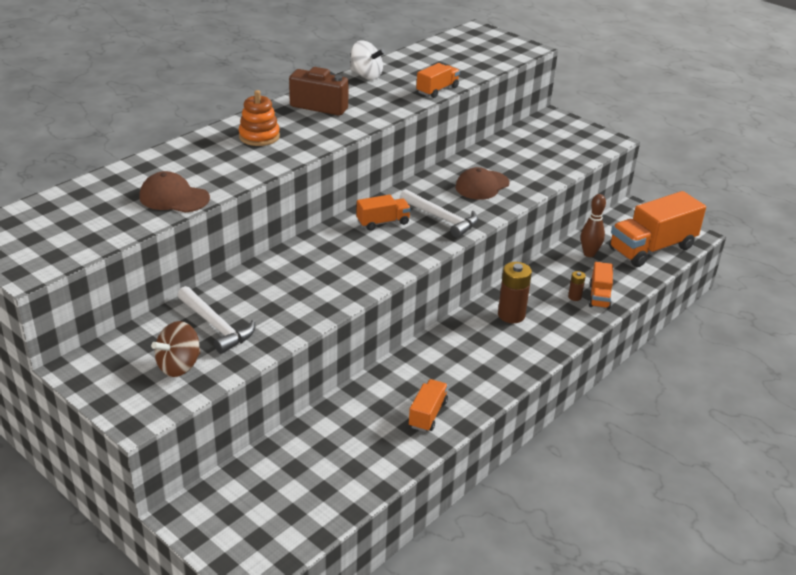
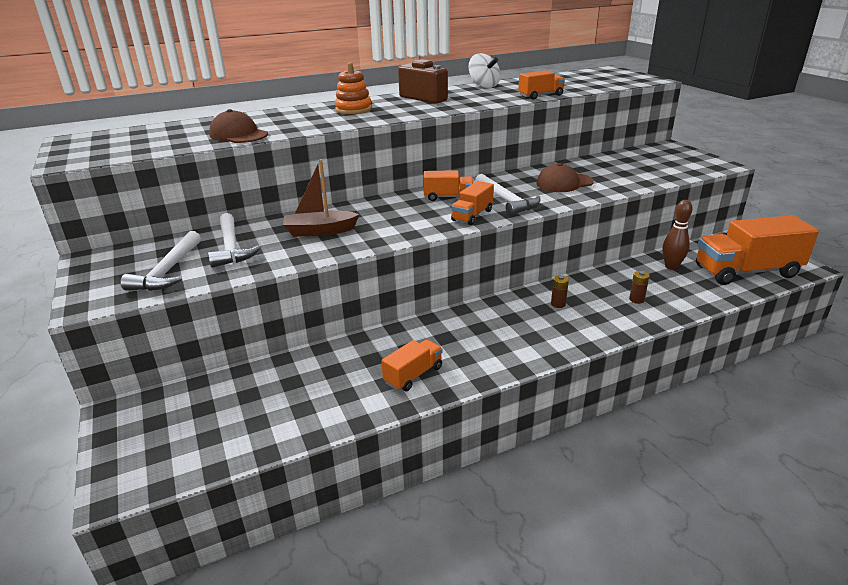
camera: 25 degrees right, 5 degrees down
brown spinning top [151,321,201,377] -> white hammer [120,231,201,291]
brown battery [498,262,532,323] -> brown battery [551,275,569,308], size x0.50
orange truck [589,262,613,310] -> orange truck moved to [451,181,494,225]
none -> brown boat [283,159,360,237]

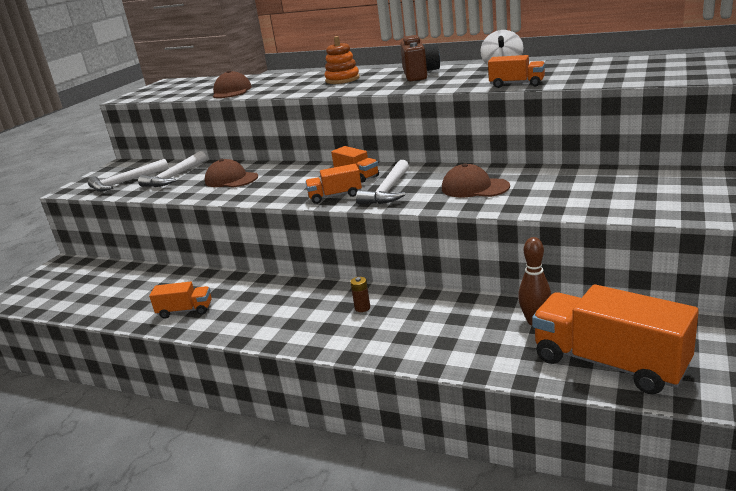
camera: 50 degrees right, 5 degrees down
brown boat [283,159,360,237] -> brown cap [205,159,258,187]
brown battery [629,271,649,304] -> none

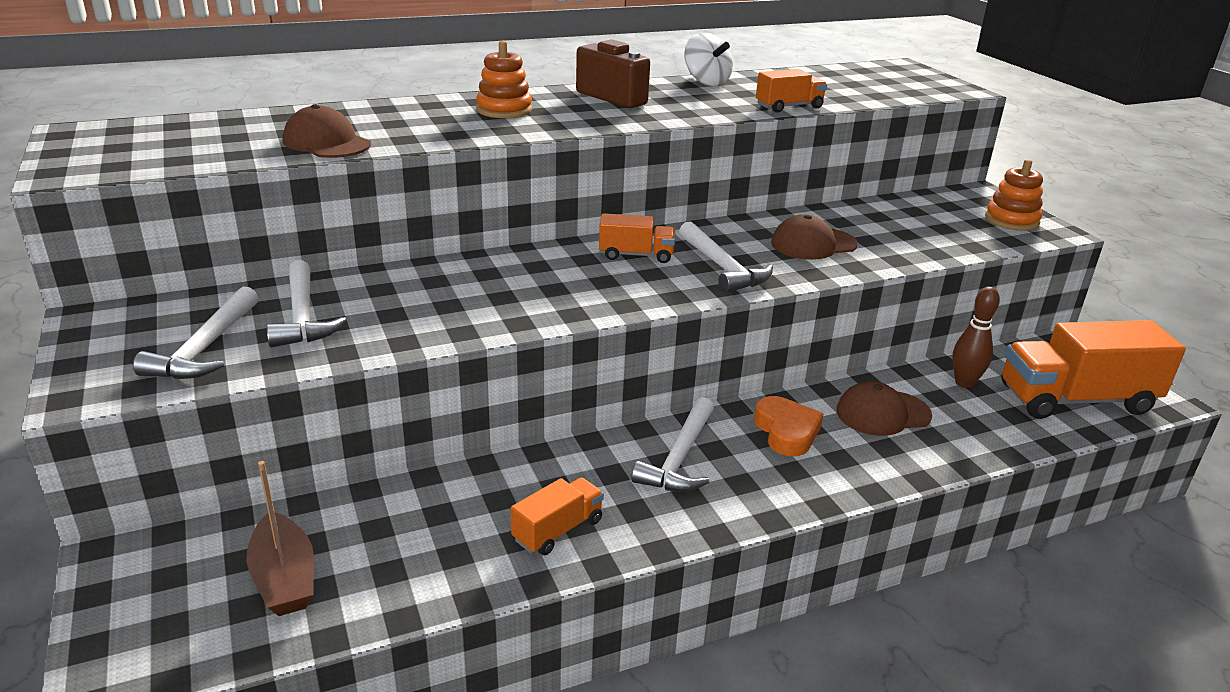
camera: 50 degrees left, 5 degrees up
brown cap [205,159,258,187] -> brown cap moved to [836,381,932,436]
orange truck [305,164,362,204] -> none
brown battery [350,277,370,312] -> orange heart [754,396,824,456]
none -> brown boat [247,461,314,616]
none -> white hammer [631,397,714,492]
none -> orange stacking toy [985,159,1043,231]

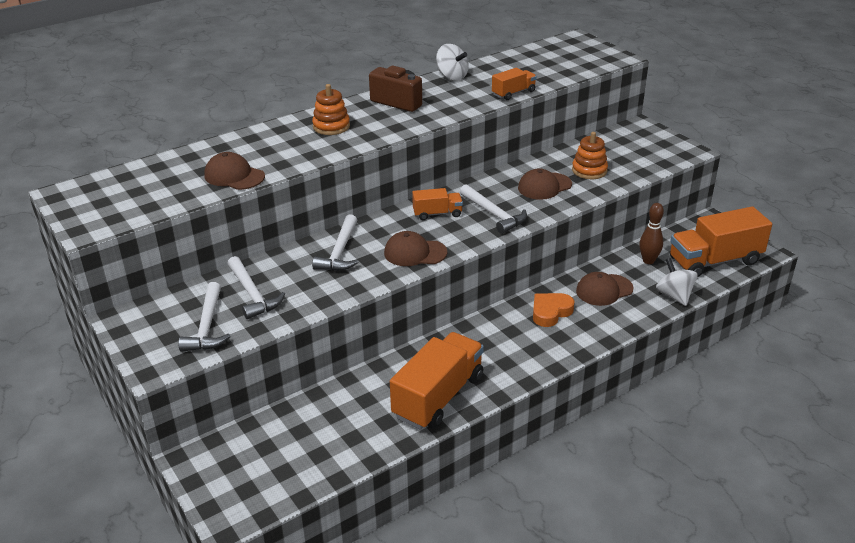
camera: 10 degrees left, 5 degrees up
brown boat [247,461,314,616] -> none
orange truck [511,477,604,555] -> orange truck [390,332,484,430], size x1.99
white hammer [631,397,714,492] -> white hammer moved to [312,214,359,271]
orange heart [754,396,824,456] -> orange heart turned 105 degrees counterclockwise [533,293,575,327]
orange stacking toy [985,159,1043,231] -> orange stacking toy moved to [572,132,608,179]
none -> brown cap [384,231,447,266]
none -> white spinning top [656,258,698,306]

